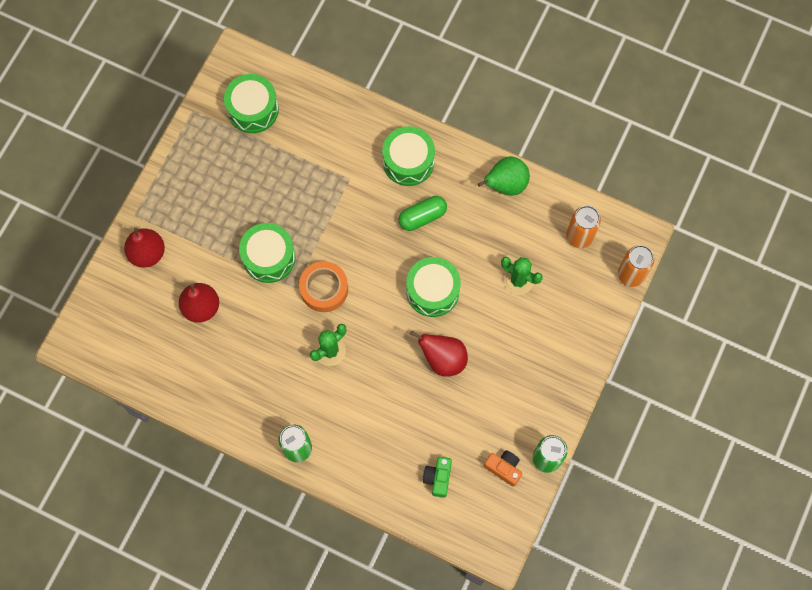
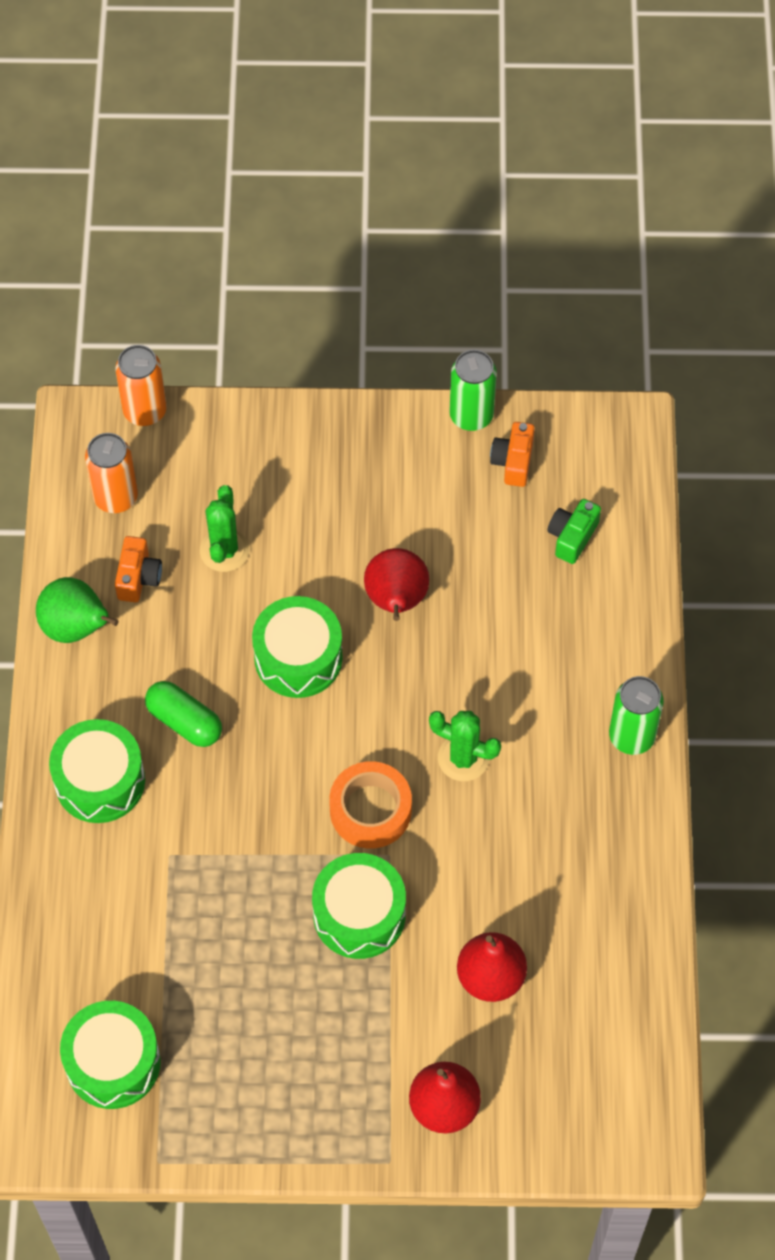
camera: 115 degrees left, 10 degrees down
green camera [423,457,452,498] -> green camera turned 135 degrees clockwise [547,499,601,564]
none -> orange camera [115,536,162,602]

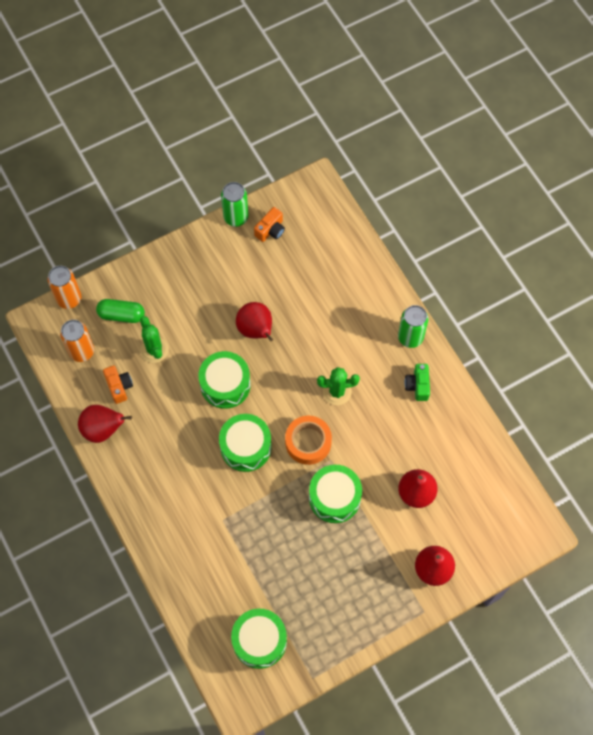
camera: 30 degrees left, 5 degrees up
green pear [36,577,119,643] -> red pear [78,405,132,443]
green drum [49,719,145,823] -> green drum moved to [219,414,272,472]
green capsule [145,681,222,747] -> green capsule moved to [96,299,145,323]
orange camera [490,422,535,487] -> orange camera turned 120 degrees counterclockwise [254,207,285,242]
green camera [547,499,601,564] -> green camera moved to [405,364,430,401]

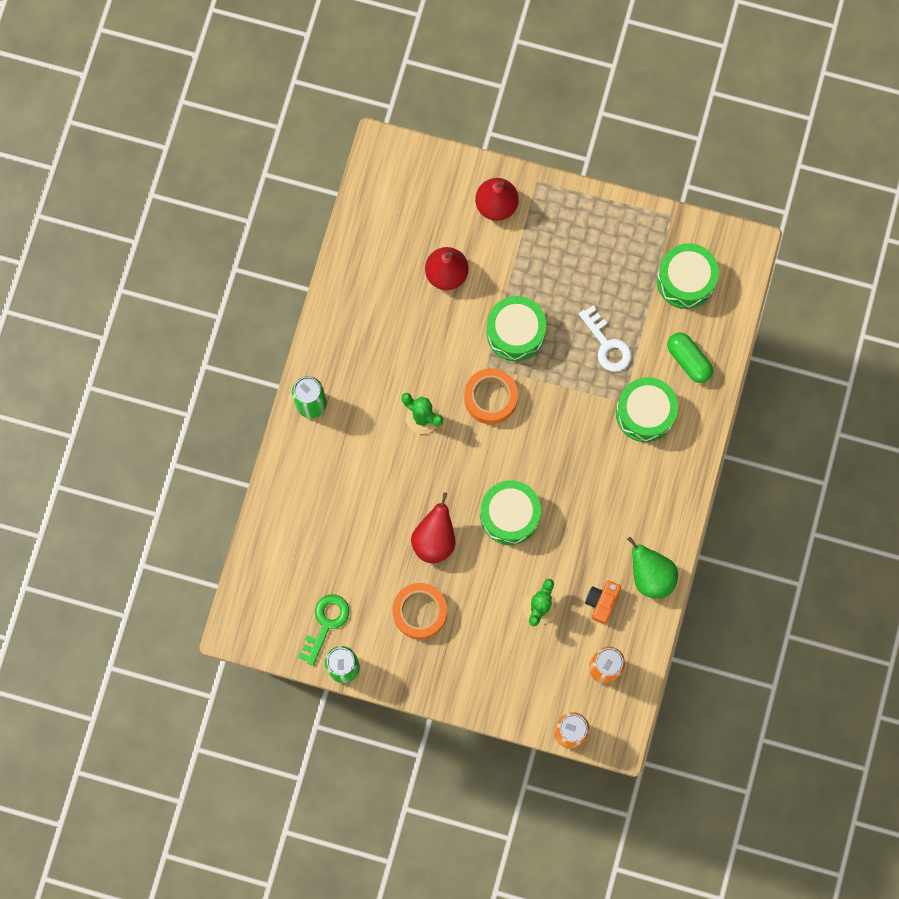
camera: 135 degrees left, 10 degrees up
red pear [78,405,132,443] -> green pear [627,537,678,598]
green capsule [96,299,145,323] -> green capsule moved to [667,332,713,383]
green drum [219,414,272,472] -> green drum moved to [616,377,678,442]
orange camera [254,207,285,242] -> green key [298,594,350,666]
green camera [405,364,430,401] -> none
none -> orange tape [392,583,447,639]
none -> white key [579,305,631,372]

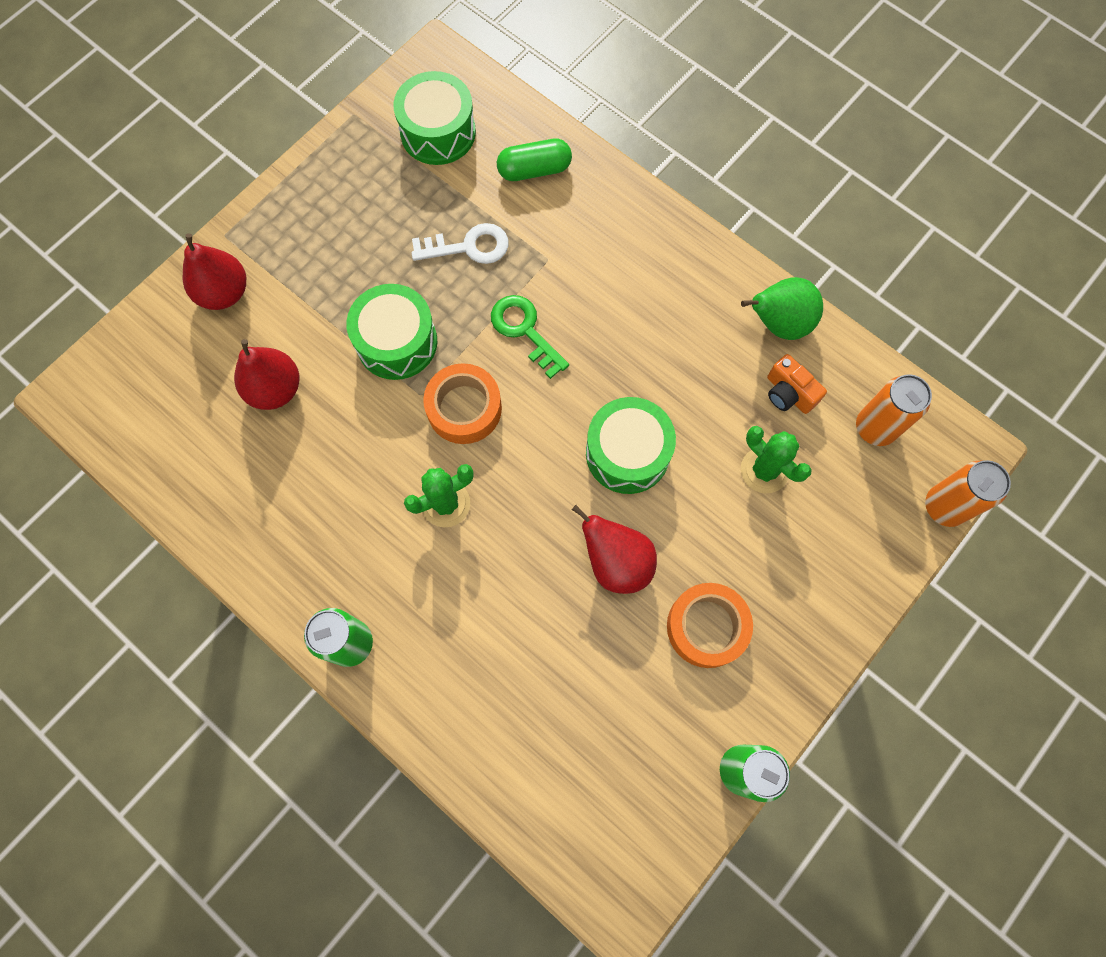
camera: 65 degrees left, 5 degrees down
green key [298,594,350,666] -> green key moved to [491,295,569,379]
green drum [616,377,678,442] -> none

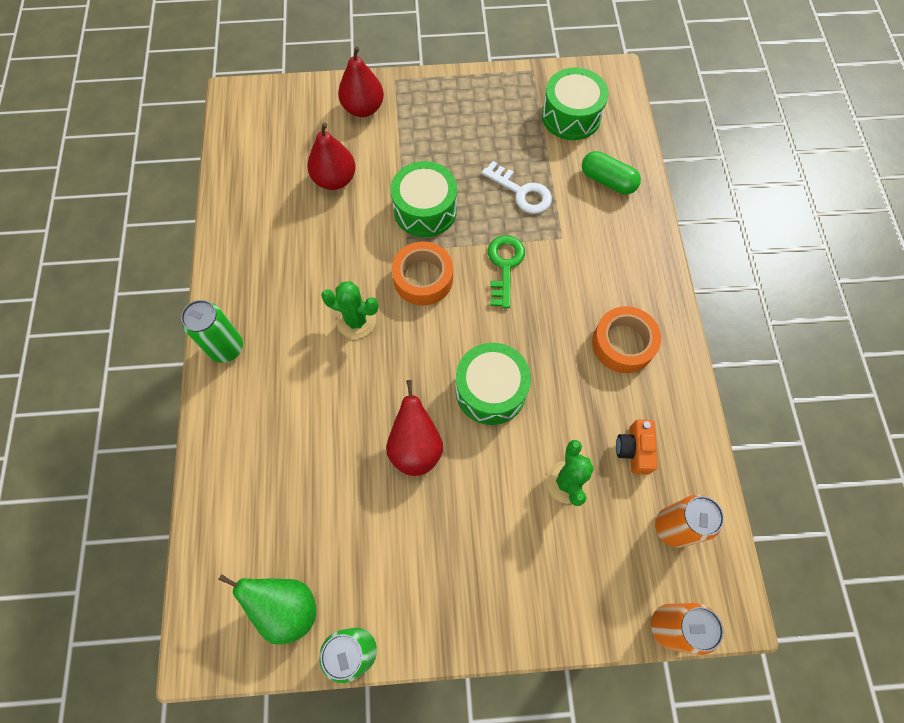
camera: 45 degrees right, 5 degrees down
orange tape [667,583,753,668] -> orange tape moved to [592,306,661,373]
green pear [741,277,823,340] -> green pear moved to [218,574,316,645]

